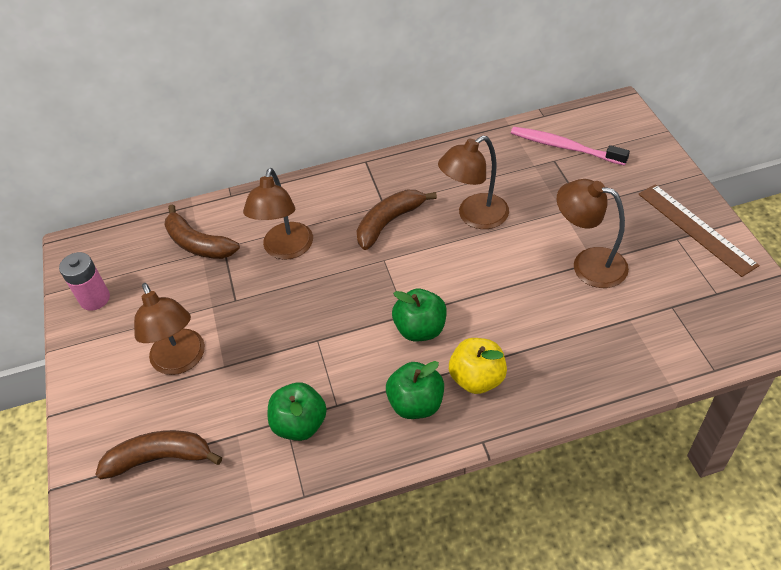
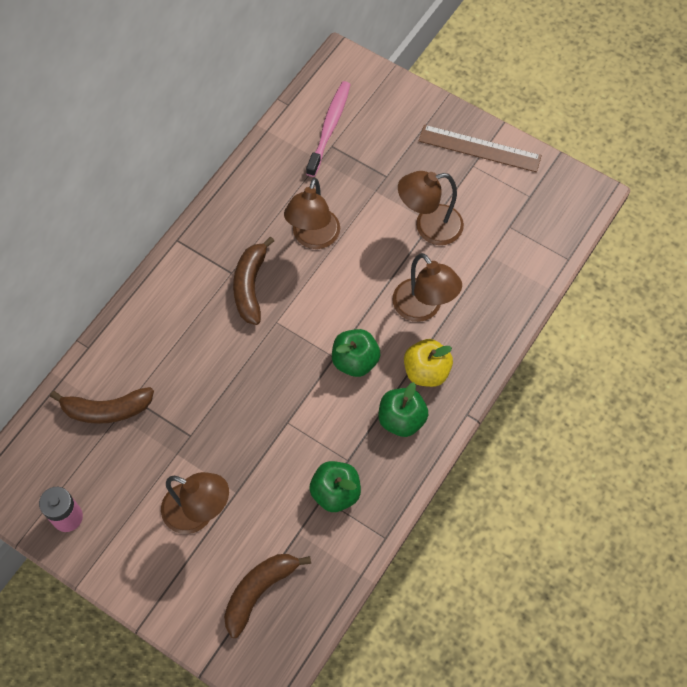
camera: 45 degrees left, 15 degrees up
brown lamp [243,168,313,260] -> brown lamp moved to [393,253,462,322]
pink toothbrush [511,127,630,166] -> pink toothbrush turned 120 degrees clockwise [306,81,351,177]

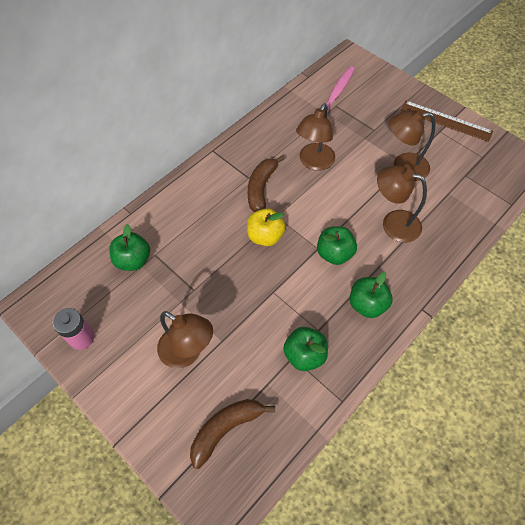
camera: 10 degrees right, 5 degrees down
brown banana [50,387,154,424] -> green apple [109,224,150,271]
brown lamp [393,253,462,322] -> brown lamp turned 135 degrees clockwise [377,166,427,243]
yellow apple [404,339,453,387] -> yellow apple moved to [247,208,286,246]

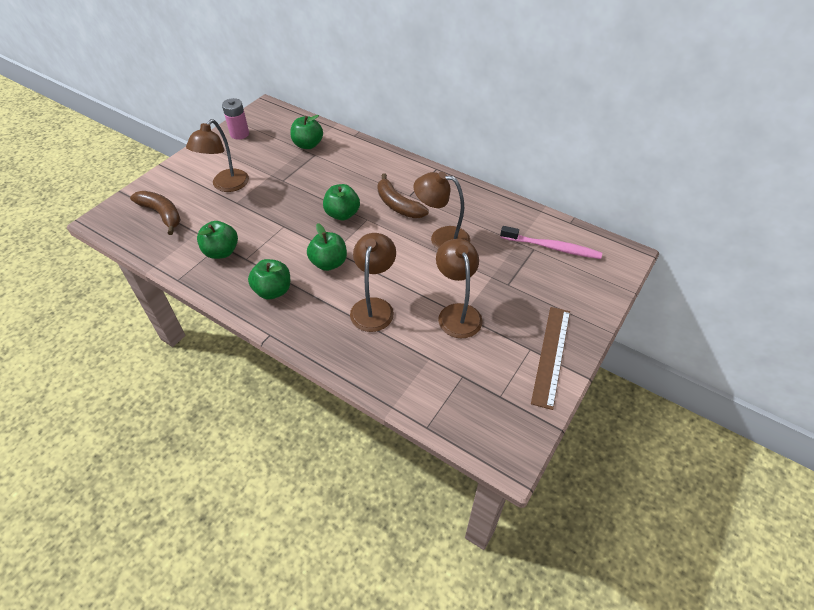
camera: 80 degrees right, 10 degrees down
yellow apple [247,208,286,246] -> green apple [323,184,360,220]
brown banana [248,155,285,212] -> brown banana turned 135 degrees counterclockwise [377,173,429,218]

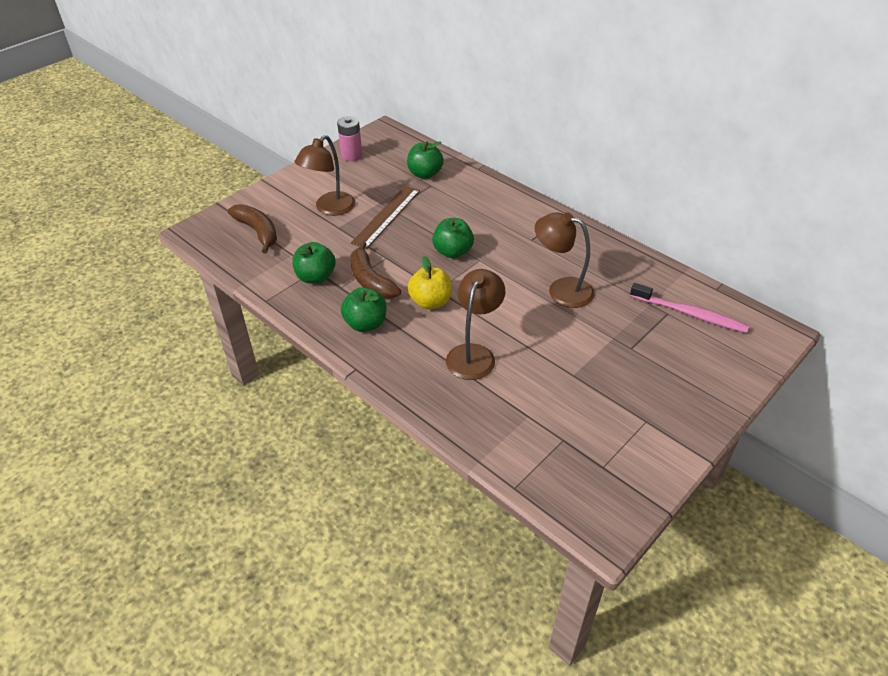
camera: 10 degrees right, 5 degrees down
green apple [307,223,347,271] -> yellow apple [408,256,452,309]
brown banana [377,173,429,218] -> brown banana moved to [350,242,401,298]
brown lamp [436,239,483,338] -> none
brown ruler [531,307,570,410] -> brown ruler moved to [351,186,420,249]

